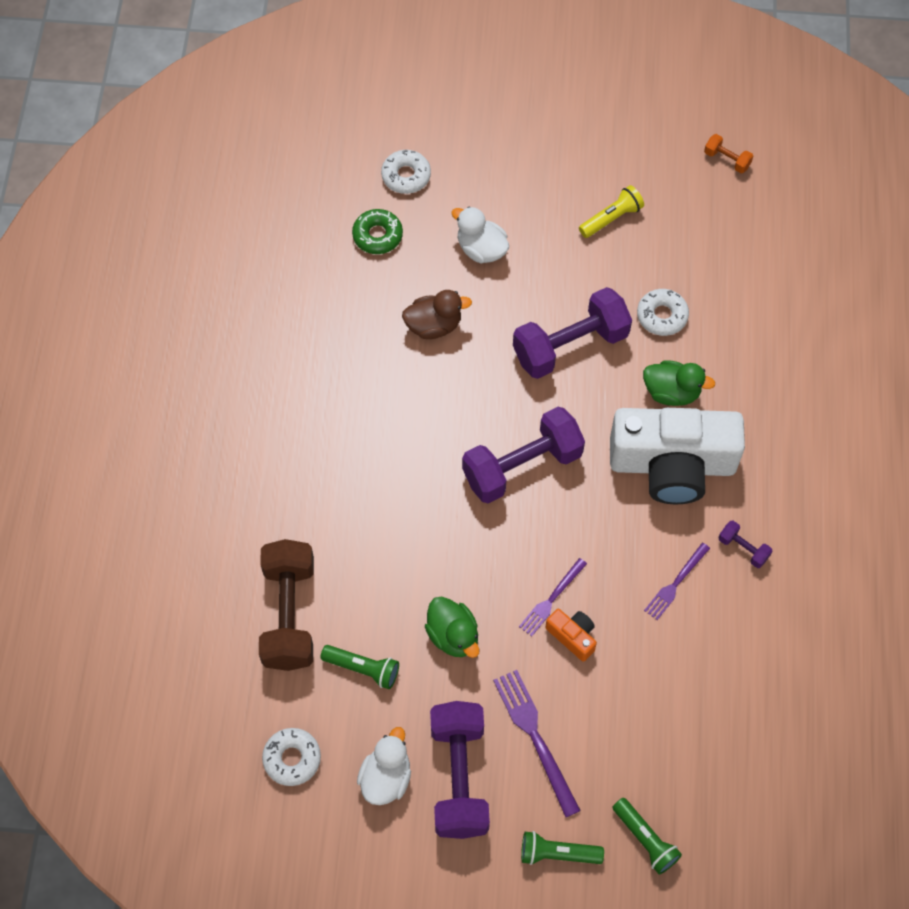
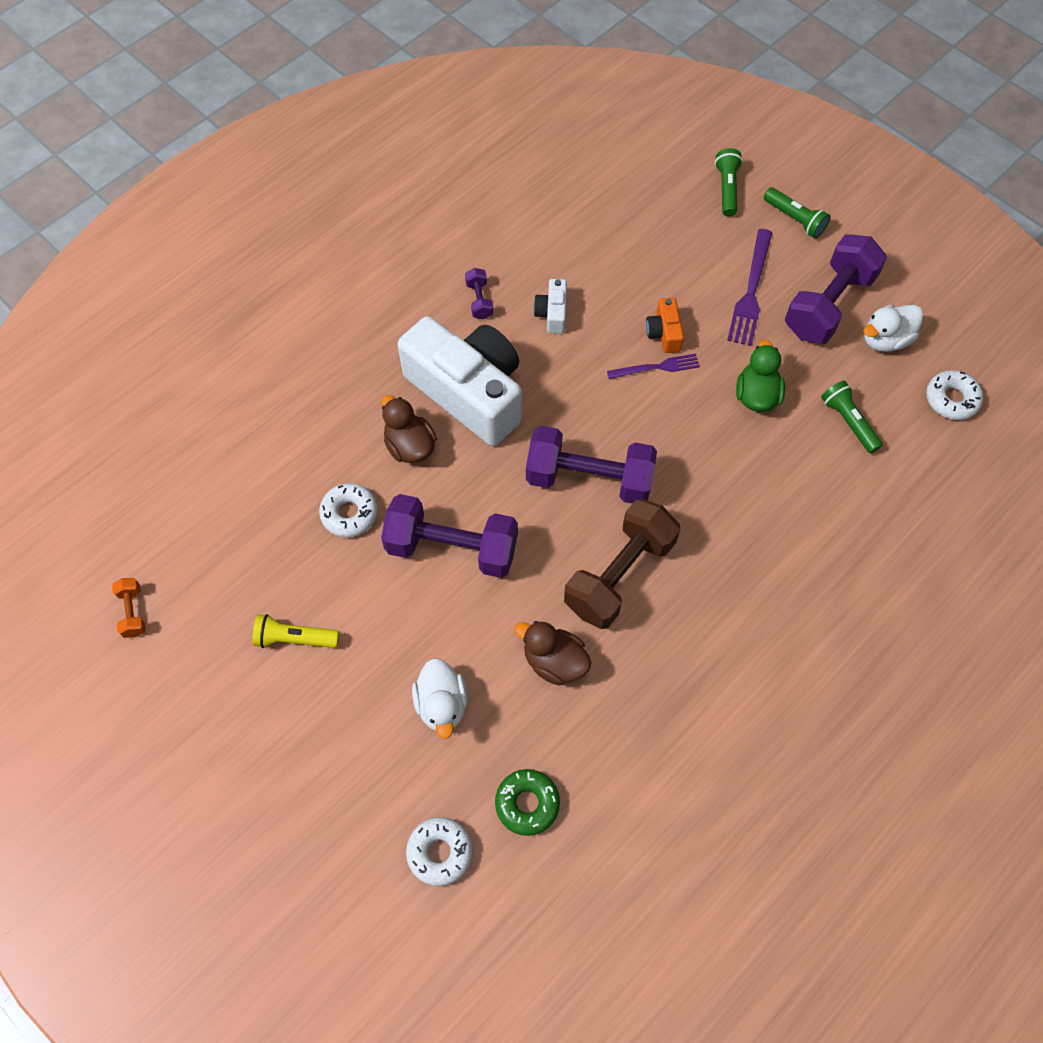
camera: 140 degrees left, 0 degrees up
brown dumbbell [259,539,314,671] -> brown dumbbell moved to [564,499,680,629]
green duck [643,360,715,406] -> brown duck [381,395,437,463]
purple fork [644,543,710,620] -> white camera [534,279,567,334]

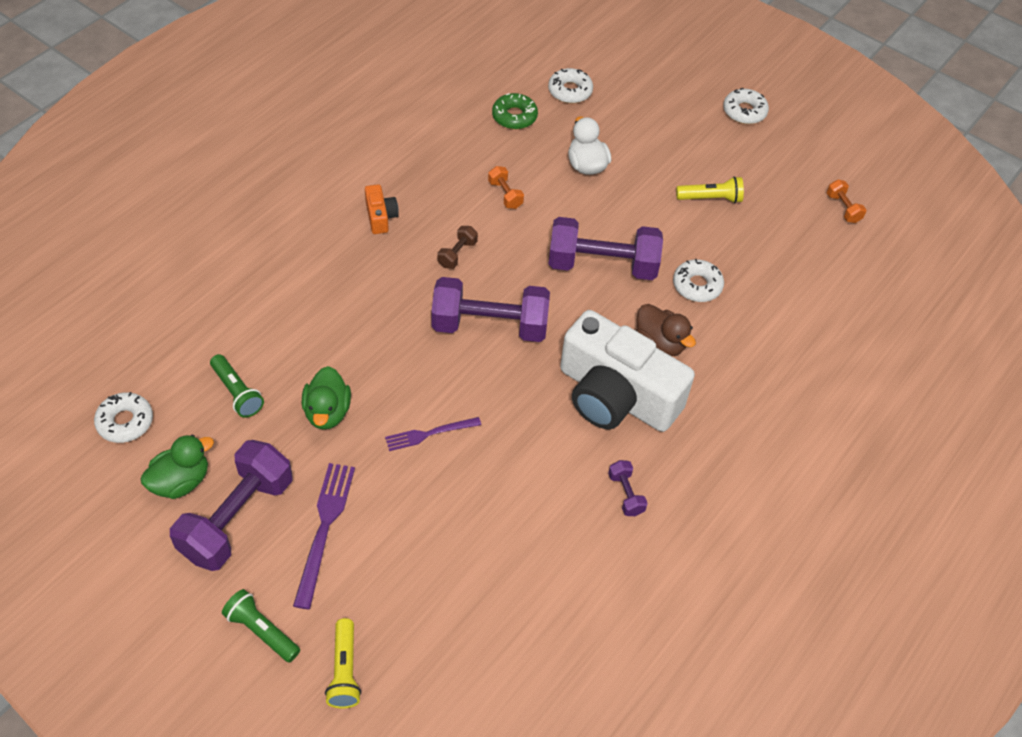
camera: 170 degrees right, 10 degrees down
brown duck [514,621,591,685] -> orange dumbbell [488,166,524,209]
white camera [534,279,567,334] -> none
brown dumbbell [564,499,680,629] -> brown dumbbell [437,226,478,269], size x0.43
orange camera [646,298,684,353] -> orange camera moved to [365,184,399,234]
green flashlight [715,148,743,217] -> yellow flashlight [325,618,361,708]
white duck [863,305,923,352] -> green duck [140,434,214,499]
none -> white donut [723,88,769,124]

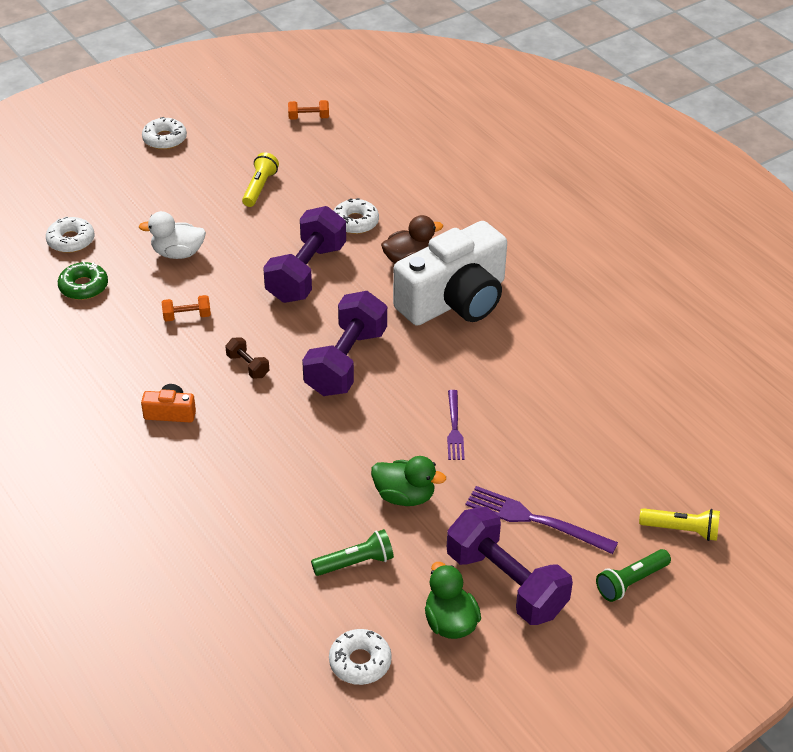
camera: 70 degrees left, 10 degrees down
purple dumbbell [608,460,648,516] -> none

